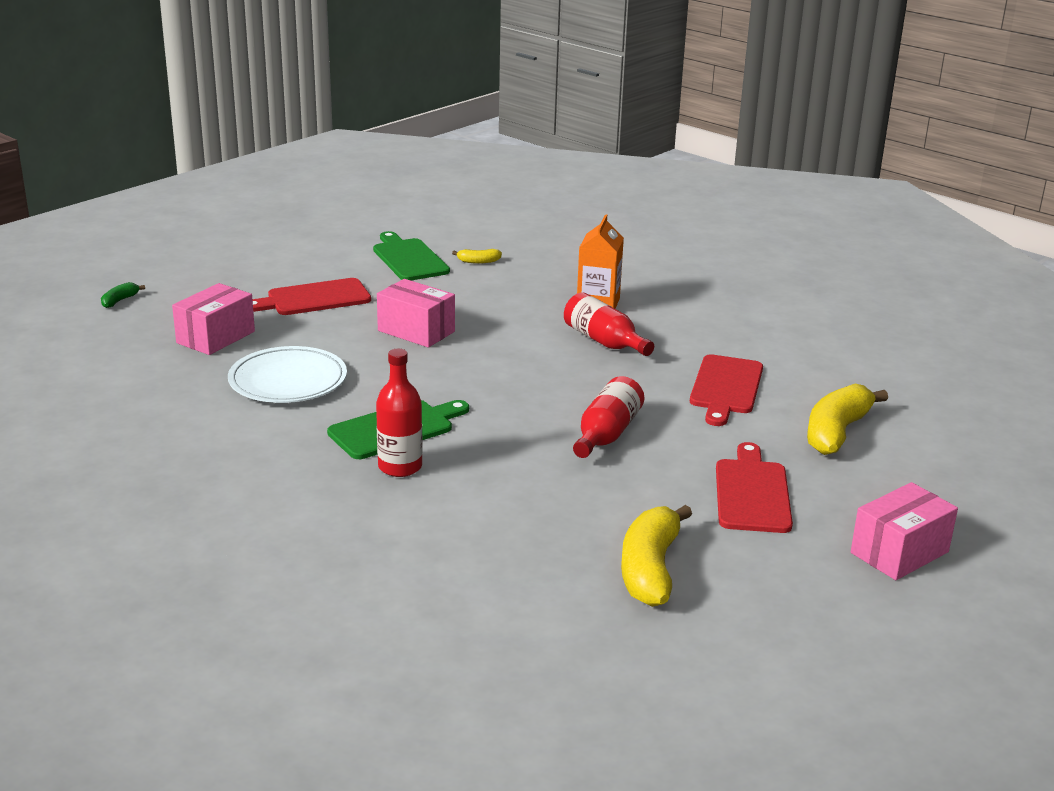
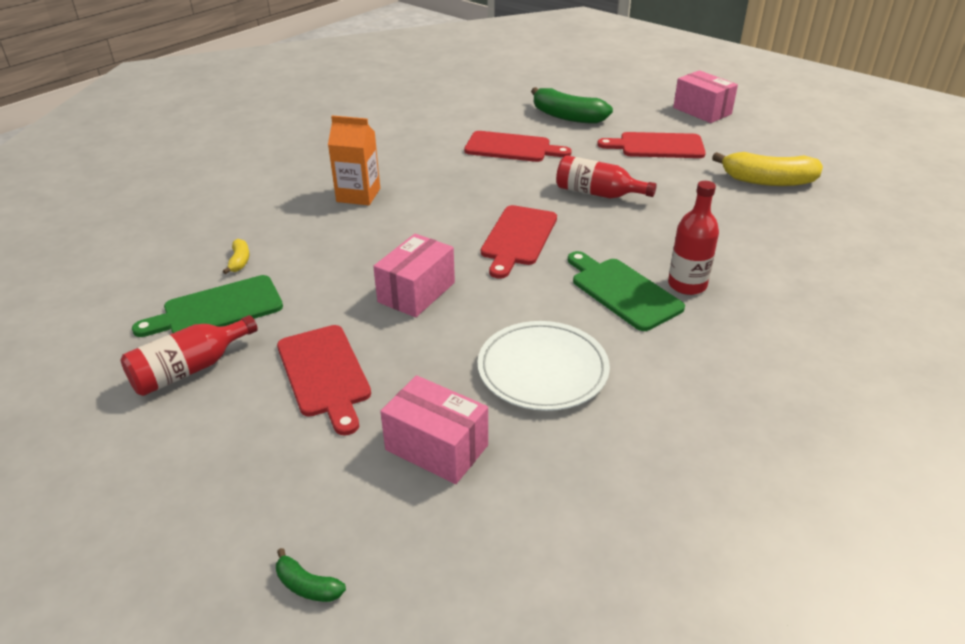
camera: 90 degrees left, 10 degrees up
red bottle [564,292,654,356] -> red bottle moved to [121,315,258,396]
yellow banana [807,384,888,455] -> green banana [531,87,613,124]
none -> red cutting board [481,205,557,279]

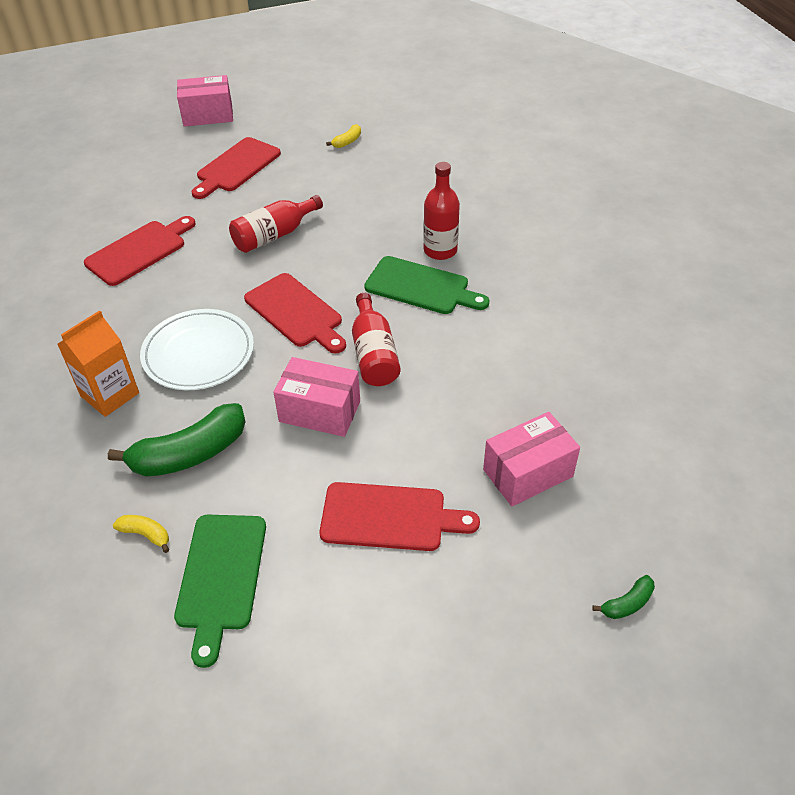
camera: 60 degrees left, 10 degrees up
red bottle [121,315,258,396] -> red bottle moved to [352,293,401,386]
pink box [373,234,455,317] -> pink box turned 45 degrees counterclockwise [273,357,360,437]
white plate [477,321,610,411] -> white plate moved to [140,309,254,390]
green banana [531,87,613,124] -> green banana moved to [108,403,245,477]
green cutting board [568,251,685,331] -> green cutting board turned 150 degrees counterclockwise [364,256,490,314]
yellow banana [712,152,823,186] -> yellow banana [326,124,361,148], size x0.45

